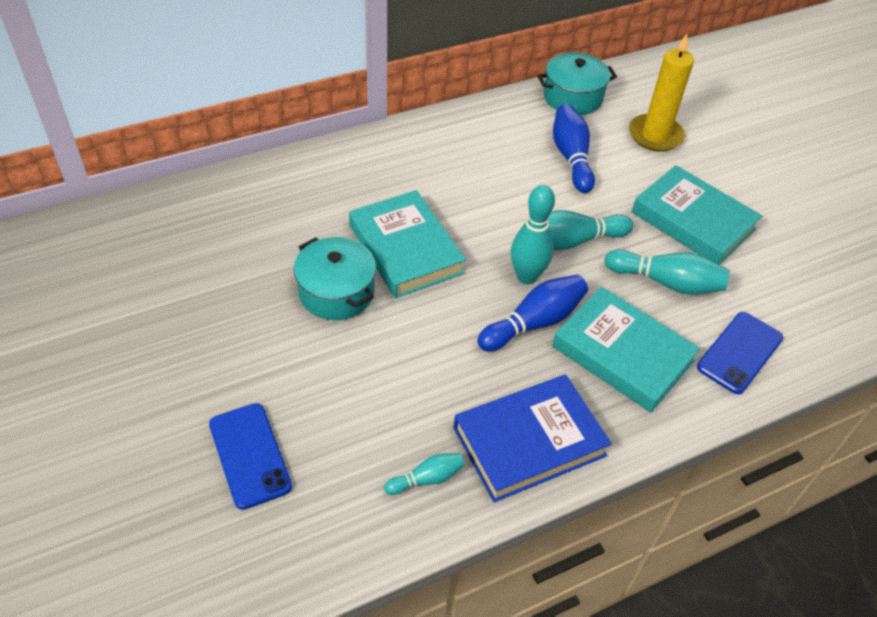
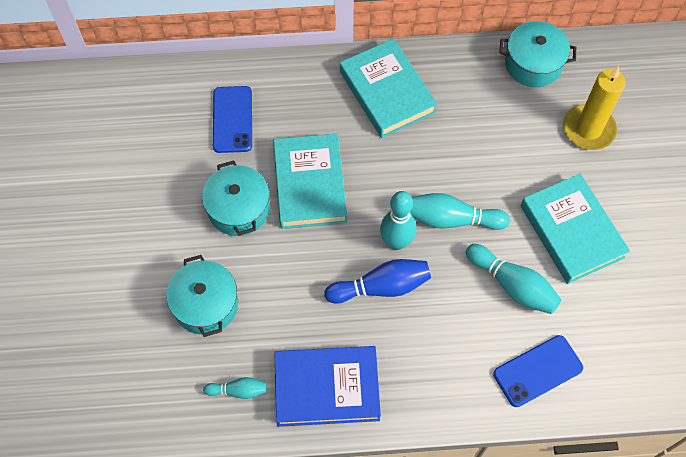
camera: 25 degrees right, 15 degrees up
blue phone [209,403,292,510] -> blue phone moved to [213,86,252,153]
turquoise book [552,287,700,412] -> turquoise book moved to [340,39,437,138]
blue bowling pin [553,104,595,193] -> none
none -> turquoise pot [166,255,238,337]

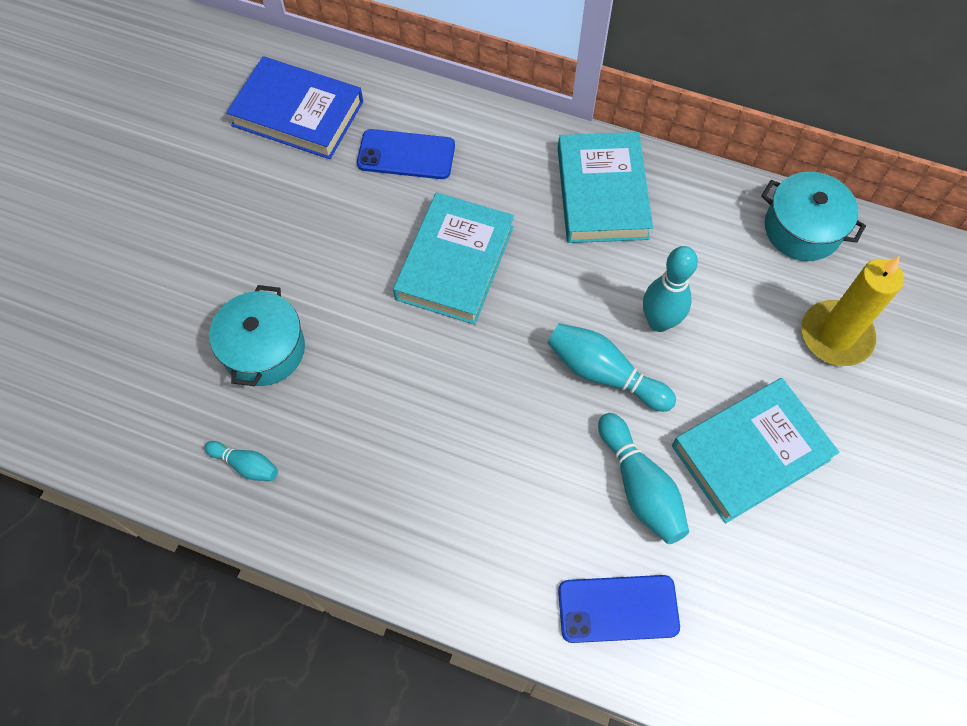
camera: 25 degrees right, 0 degrees up
turquoise pot [202,160,270,236] -> none
blue phone [213,86,252,153] -> blue phone turned 75 degrees clockwise [357,129,455,179]
blue book [274,346,381,427] -> blue book moved to [226,56,363,159]
blue bowling pin [324,259,431,304] -> none
turquoise bowling pin [380,191,416,250] -> turquoise bowling pin moved to [643,246,698,332]
turquoise book [520,174,630,284] -> turquoise book turned 60 degrees clockwise [672,378,839,523]

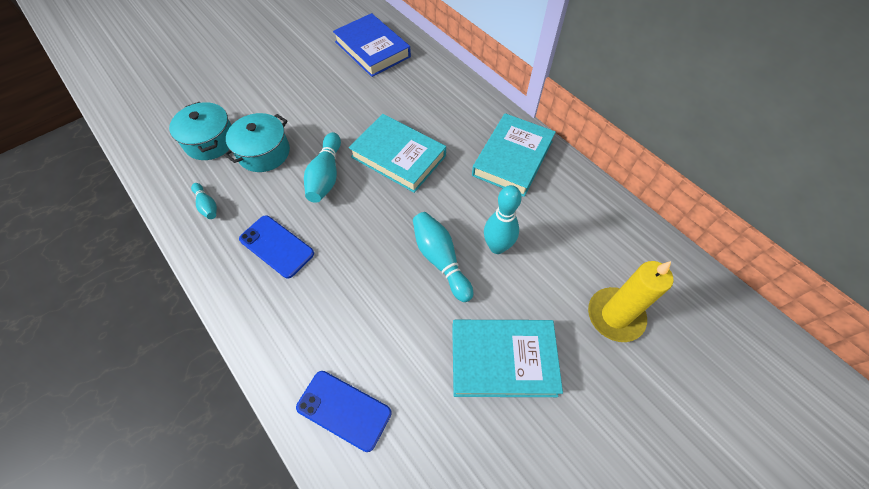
camera: 30 degrees right, 5 degrees down
blue phone [357,129,455,179] -> blue phone moved to [239,215,314,279]
turquoise book [393,192,514,325] -> turquoise book turned 75 degrees clockwise [349,114,446,193]
turquoise bowling pin [598,413,689,544] -> turquoise bowling pin moved to [304,132,341,203]
turquoise pot [761,172,866,261] -> turquoise pot moved to [169,102,231,160]

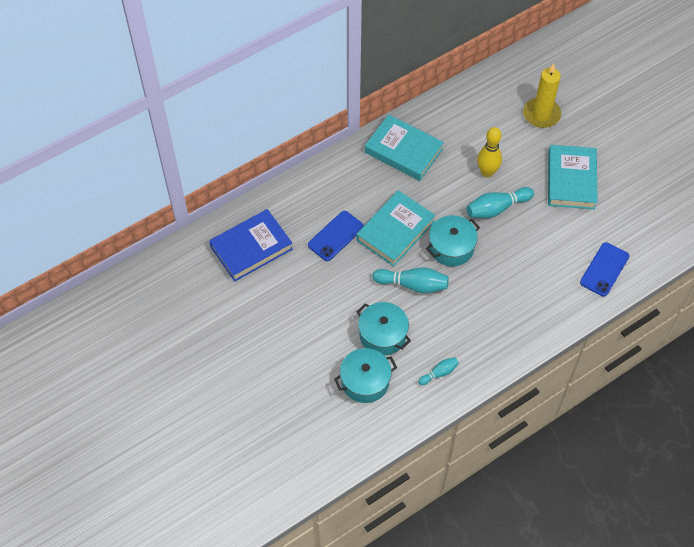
camera: 85 degrees left, 0 degrees up
blue phone [239,215,314,279] -> blue phone moved to [308,211,364,261]
turquoise bowling pin [484,185,522,254] -> yellow bowling pin [477,127,502,177]
none -> turquoise pot [426,215,480,266]

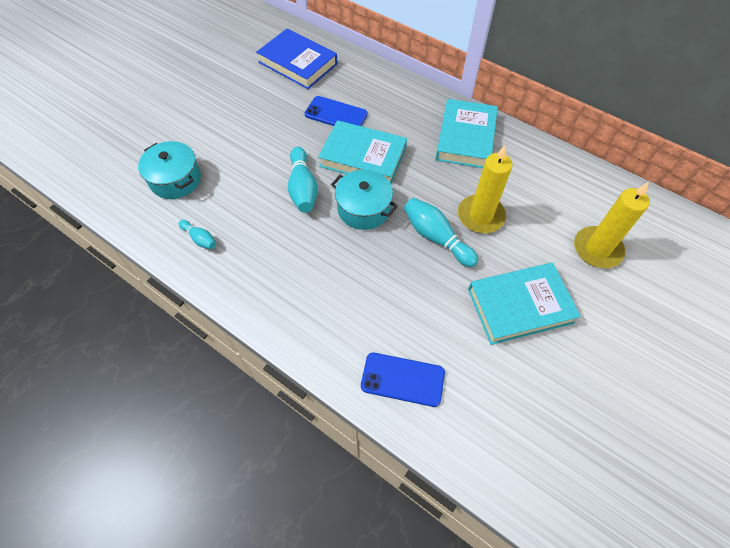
camera: 70 degrees right, 0 degrees up
turquoise pot [357,302,411,356] -> none
yellow bowling pin [477,127,502,177] -> yellow candle [458,145,513,233]

